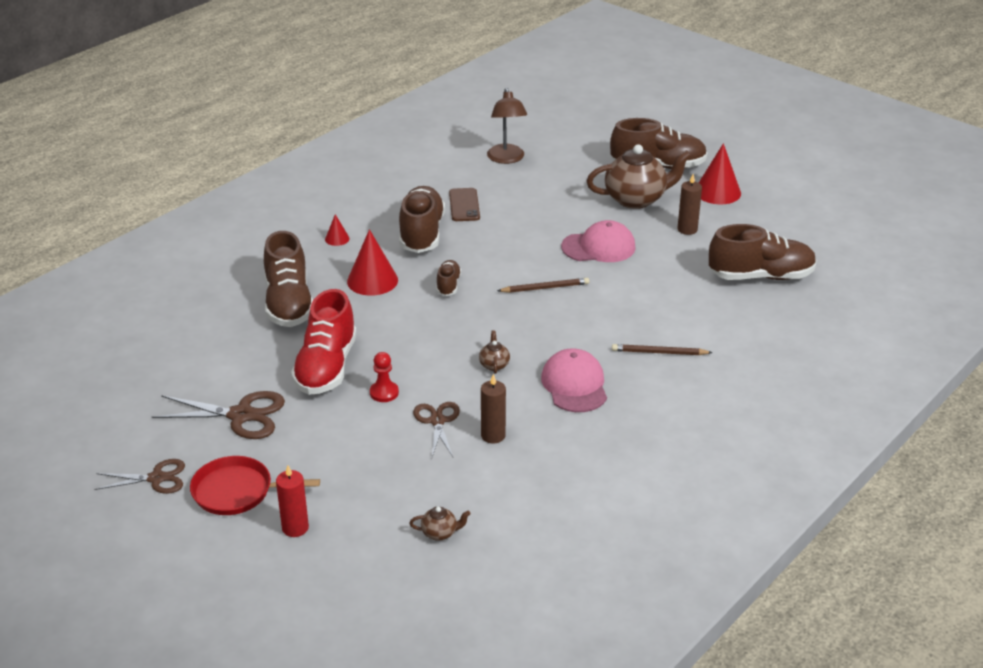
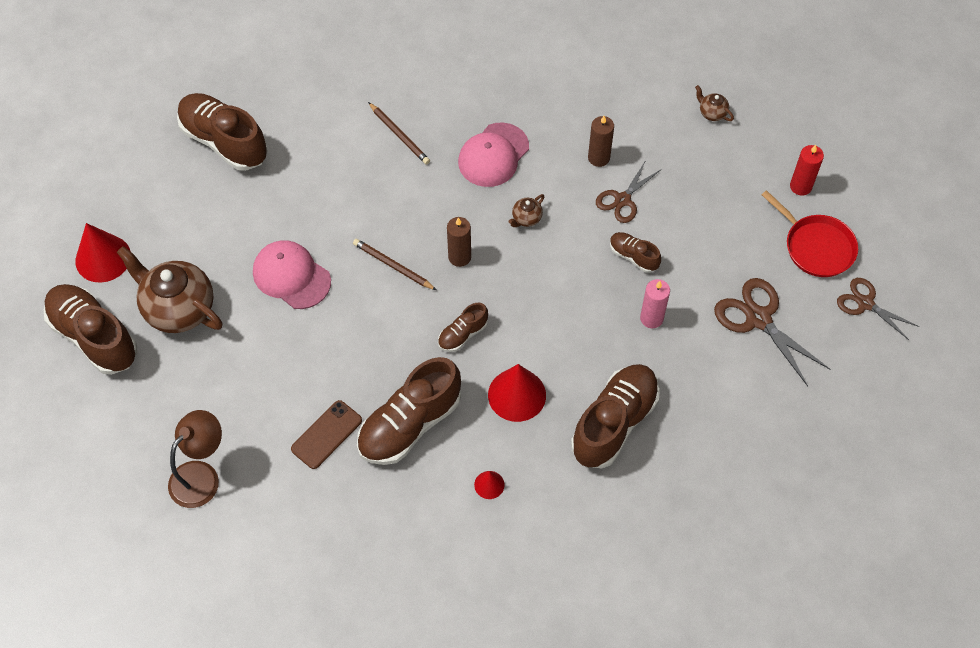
camera: 135 degrees left, 25 degrees up
red shoe [291,289,357,395] -> pink candle [640,279,670,328]
red pawn [370,352,399,402] -> brown shoe [610,232,661,273]
brown candle [677,174,702,235] -> brown candle moved to [447,217,471,267]

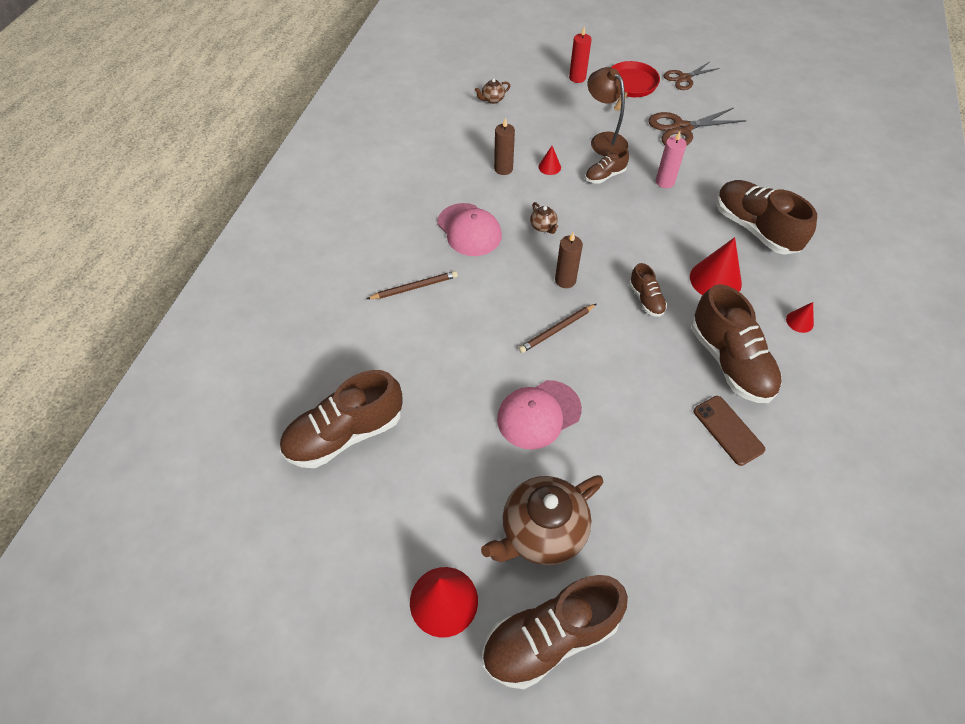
camera: 70 degrees left, 5 degrees down
brown lamp [168,410,222,508] -> brown lamp moved to [587,67,628,156]
brown scissors [596,160,660,223] -> red cone [538,146,561,175]
red pan [762,190,858,277] -> red pan turned 45 degrees counterclockwise [611,61,660,111]

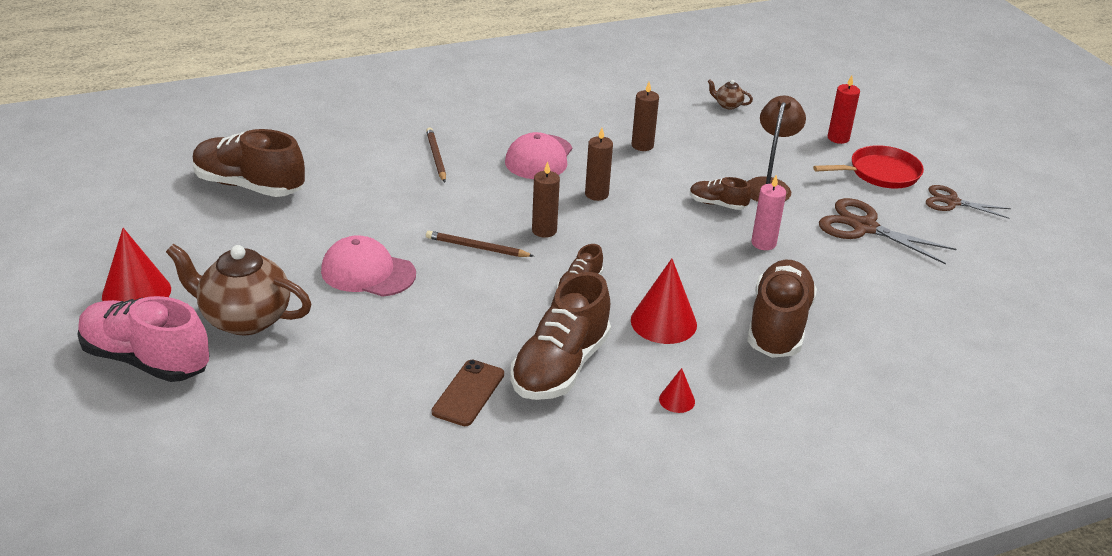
camera: 50 degrees right, 20 degrees down
brown pencil [367,271,458,299] -> brown pencil turned 135 degrees counterclockwise [426,127,446,182]
brown shoe [482,575,628,689] -> pink shoe [77,296,210,382]
brown teapot [530,202,558,234] -> brown candle [585,128,613,201]
red cone [538,146,561,175] -> none

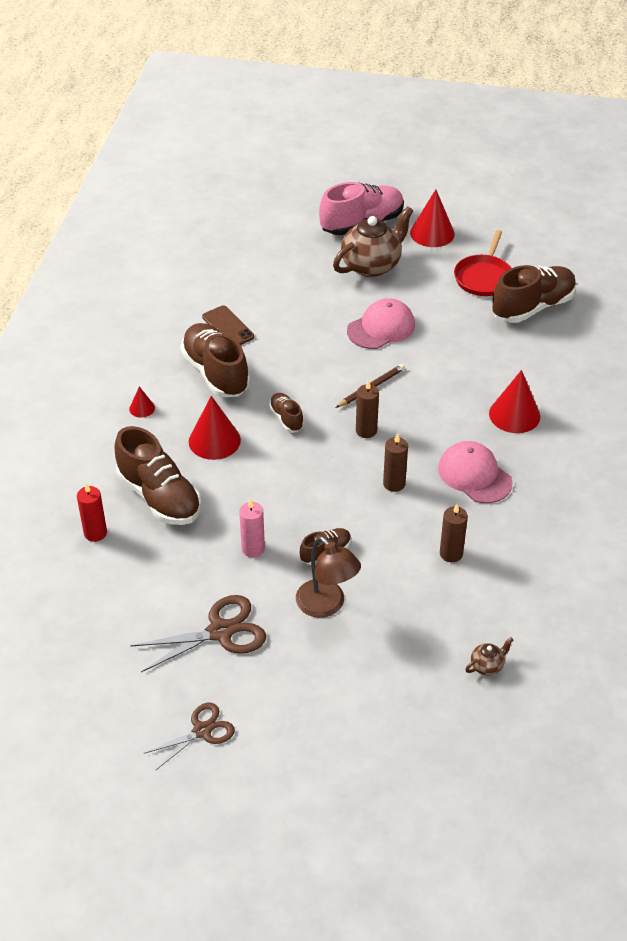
camera: 125 degrees right, 10 degrees up
brown pencil [426,127,446,182] -> red cone [489,370,540,433]
red pan [813,145,924,189] -> red pan moved to [454,230,511,296]
red candle [828,75,860,144] -> red candle moved to [77,483,107,542]

